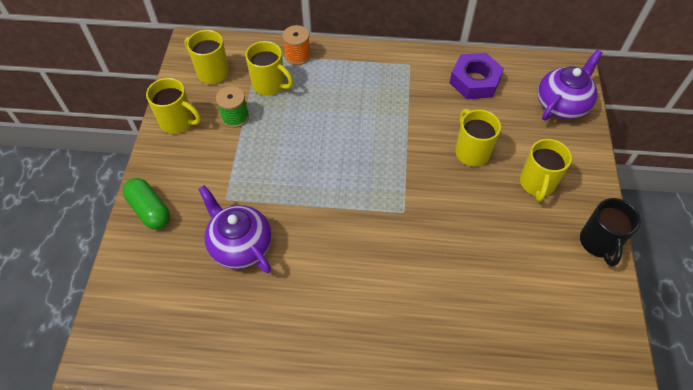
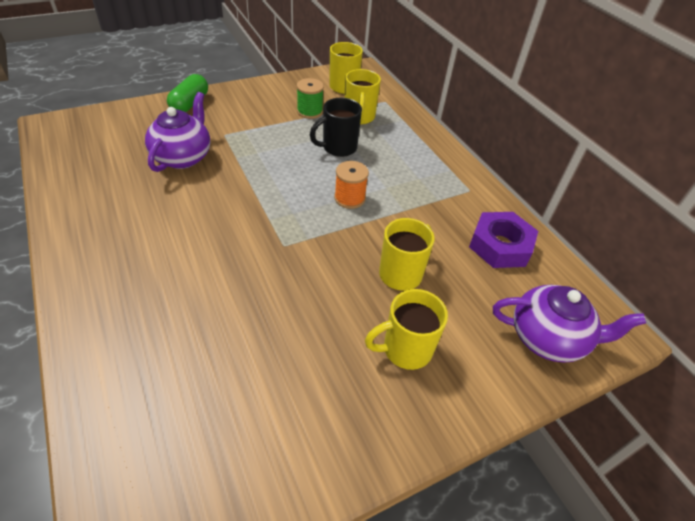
camera: 55 degrees right, 10 degrees down
yellow mug [146,78,201,134] -> none
orange spool [283,25,311,65] -> orange spool moved to [334,161,369,209]
black mug [580,198,641,267] -> black mug moved to [310,98,362,157]

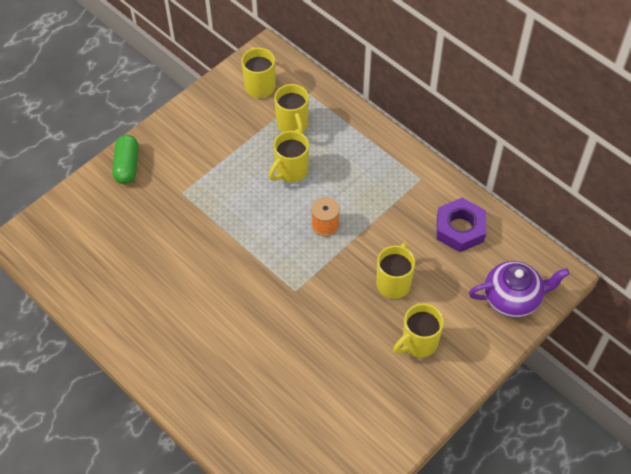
camera: 15 degrees left, 10 degrees up
purple teapot [145,92,210,172] -> none
green spool [297,78,324,119] -> none
black mug [310,98,362,157] -> yellow mug [269,131,309,182]

